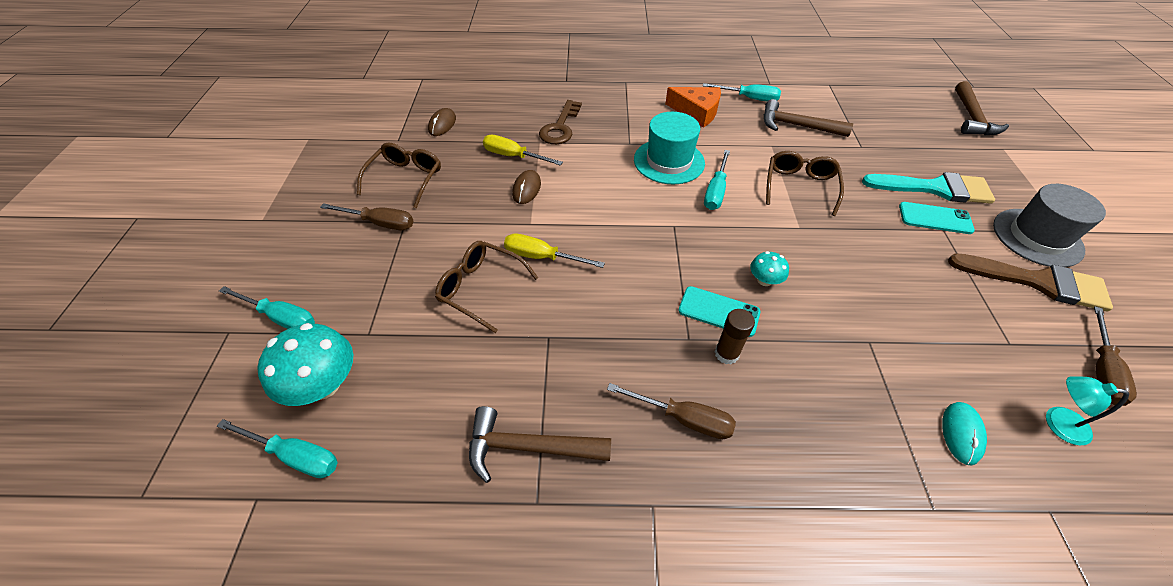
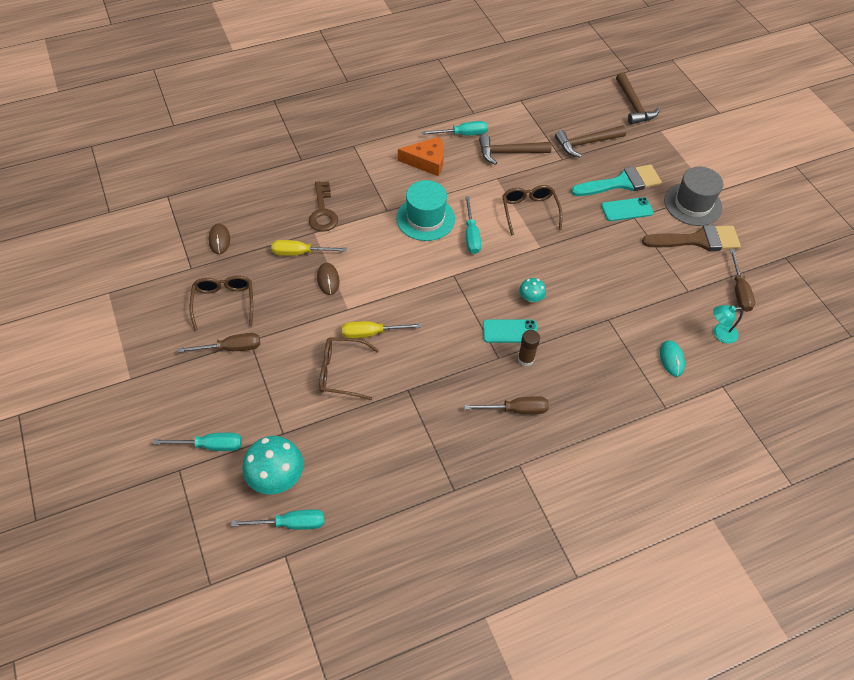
camera: 25 degrees left, 5 degrees up
brown hammer [469,406,611,483] -> brown hammer moved to [555,125,626,158]

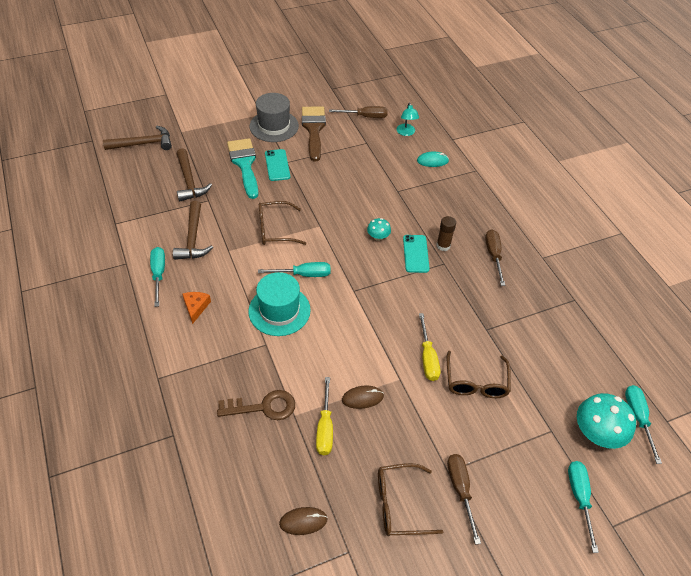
camera: 90 degrees left, 5 degrees down
orange cheese [398,137,444,176] -> orange cheese [182,292,211,324], size x0.63

